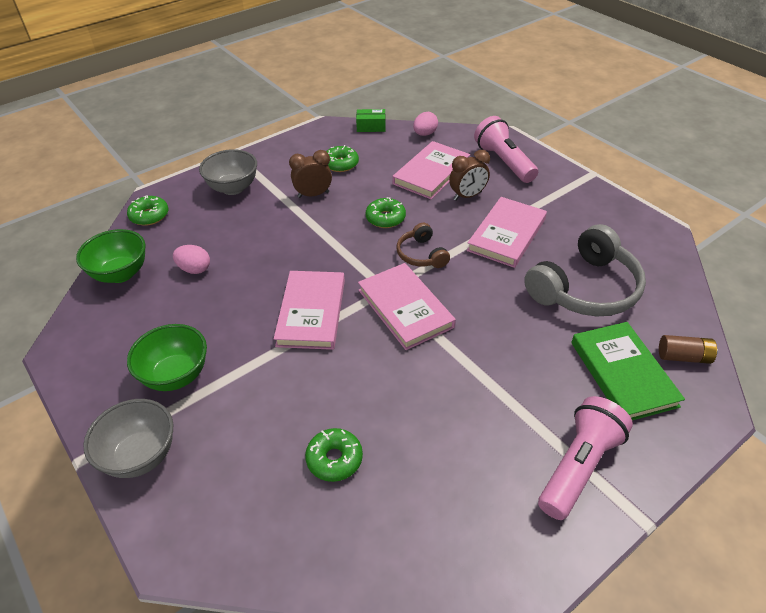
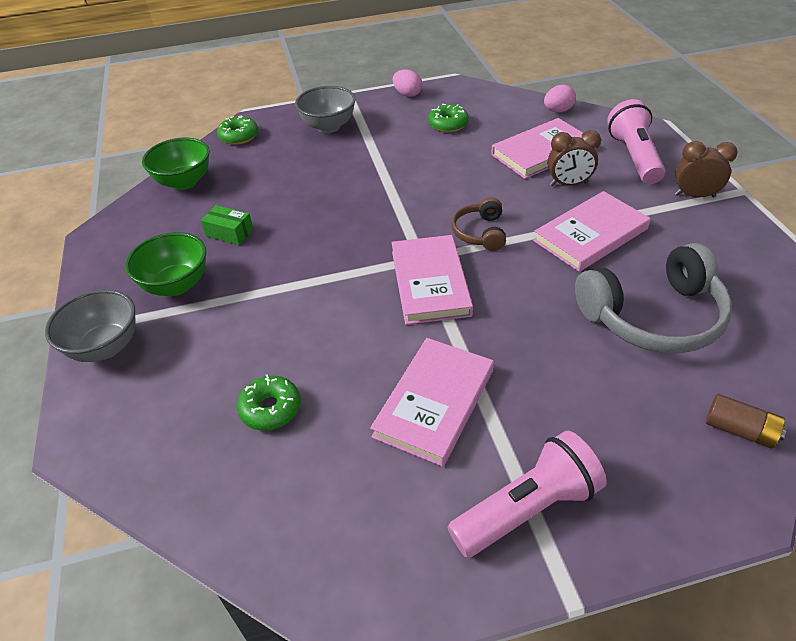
camera: 25 degrees right, 0 degrees up
pink egg [173,245,210,274] -> pink egg moved to [393,70,422,97]
pink book [274,271,345,350] -> pink book moved to [370,338,494,467]
brown clock [289,150,332,198] -> brown clock moved to [675,141,737,197]
green box [356,109,386,132] -> green box moved to [201,205,254,245]
green donut [366,197,406,228] -> none
green book [571,322,685,421] -> none

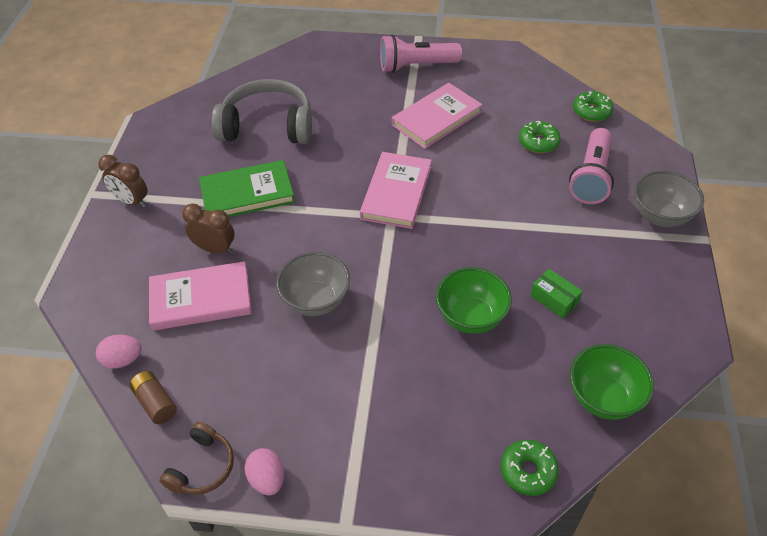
camera: 160 degrees left, 5 degrees up
green bowl [125,232,206,296] -> green bowl moved to [436,267,512,334]
grey bowl [295,86,356,133] -> grey bowl moved to [276,252,350,316]
green donut [428,104,469,132] -> green donut moved to [573,91,614,122]
brown headphones [451,197,506,251] -> brown headphones moved to [159,422,234,495]
pink book [533,191,651,272] -> green book [199,160,295,217]
pink flashlight [607,99,665,184] -> pink flashlight moved to [569,128,614,204]
brown battery [706,394,786,449] -> brown battery moved to [129,371,177,424]

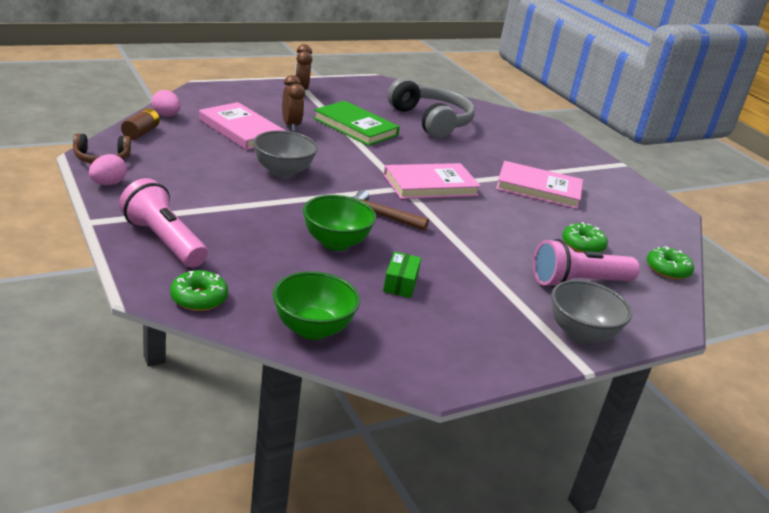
camera: 50 degrees right, 20 degrees down
pink flashlight [380,35,462,73] -> pink flashlight moved to [119,178,208,268]
none -> brown hammer [354,190,429,231]

